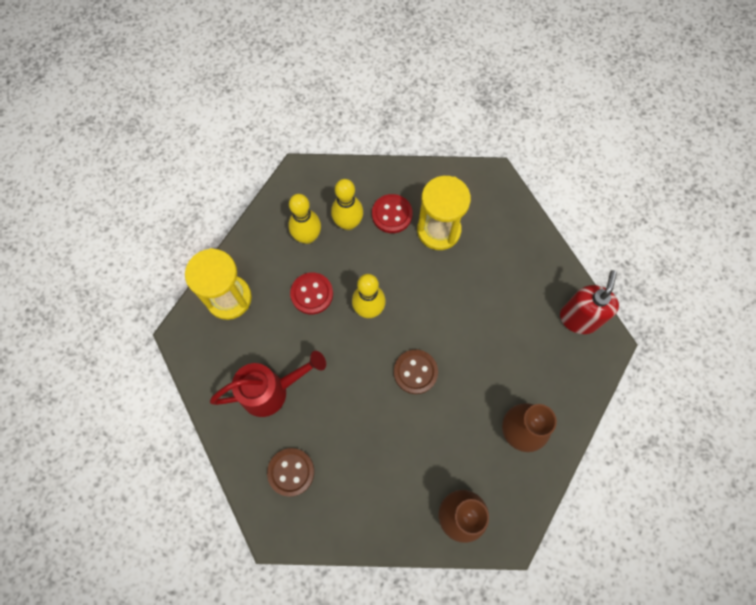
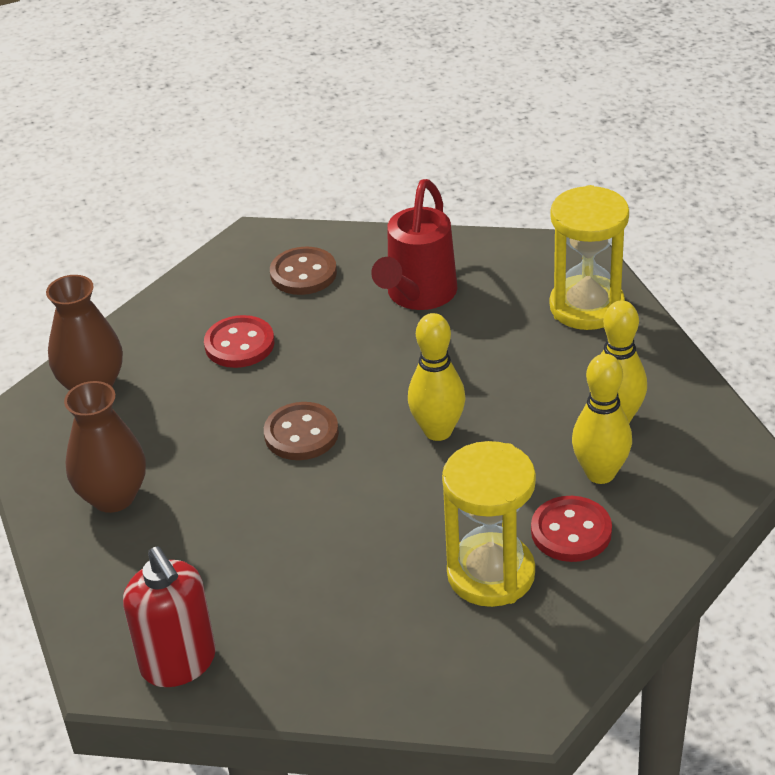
camera: 130 degrees right, 30 degrees down
red button [290,273,333,314] -> red button moved to [204,315,274,368]

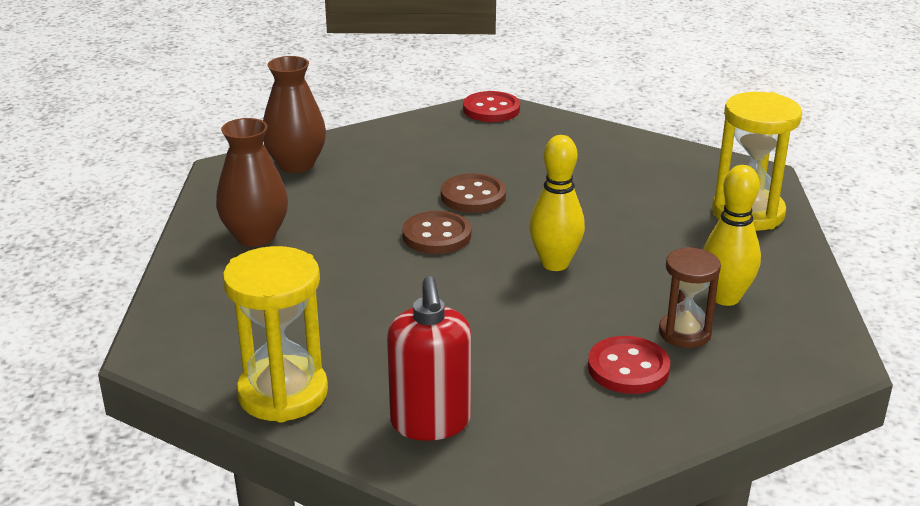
camera: 20 degrees right, 10 degrees down
red soap dispenser [123,546,216,687] -> red soap dispenser moved to [387,276,471,441]
red button [204,315,274,368] -> red button moved to [463,91,520,122]
brown button [270,246,337,295] -> brown button moved to [441,173,506,213]
red watering can [371,179,457,310] -> none
yellow hourglass [442,441,536,607] -> yellow hourglass moved to [223,246,328,422]
yellow bowling pin [572,354,632,484] -> brown hourglass [659,247,721,348]

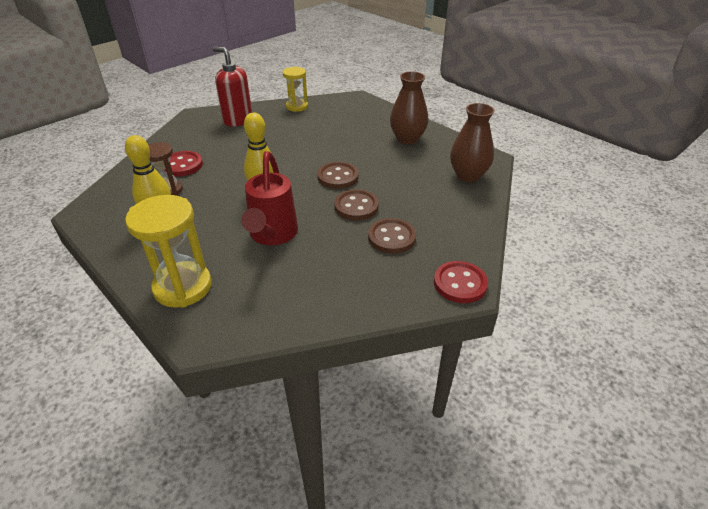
camera: 135 degrees right, 10 degrees up
yellow hourglass [223,246,328,422] -> yellow hourglass [283,67,308,112], size x0.62
none -> red watering can [241,151,298,245]
none -> brown button [368,218,416,254]

